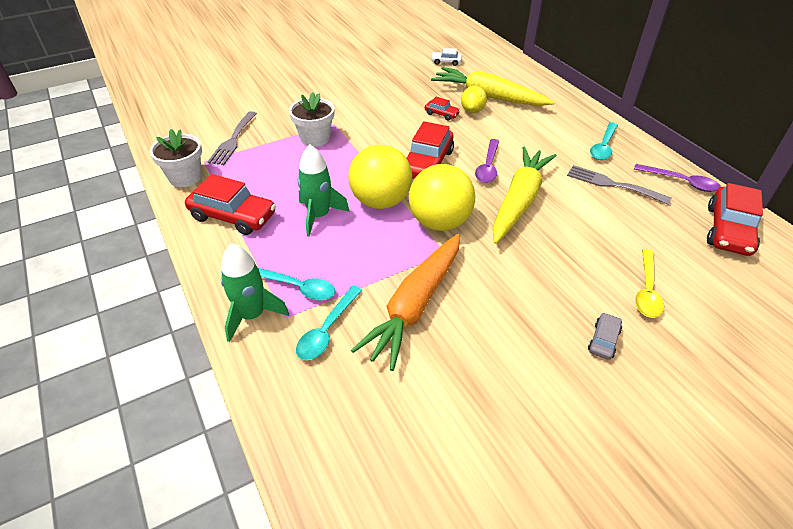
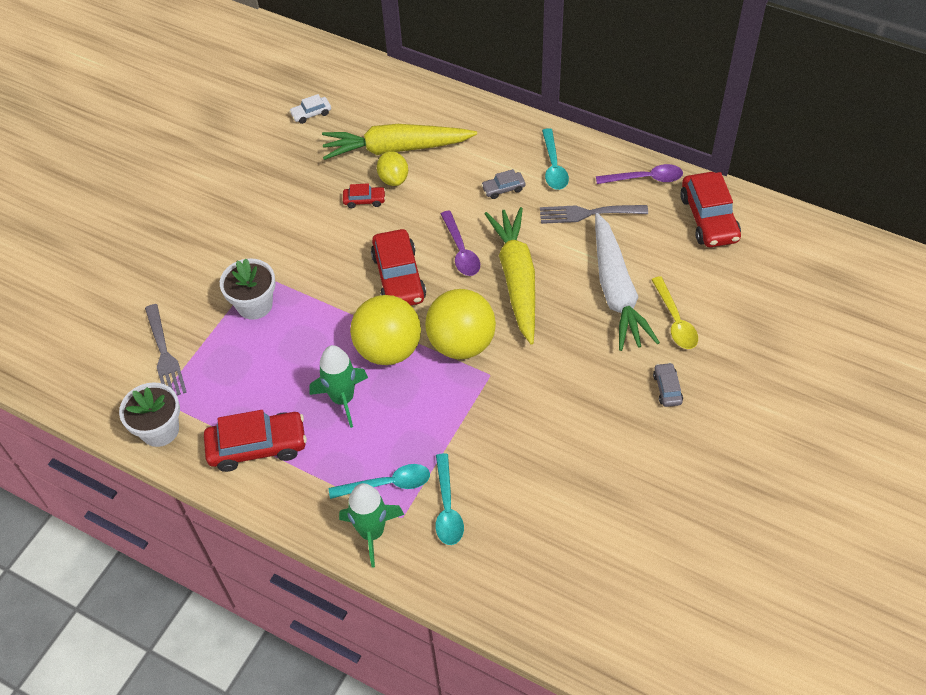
camera: 30 degrees left, 10 degrees up
orange carrot [351,234,460,371] -> none
none -> grey car [481,169,526,199]
none -> white carrot [595,213,660,351]

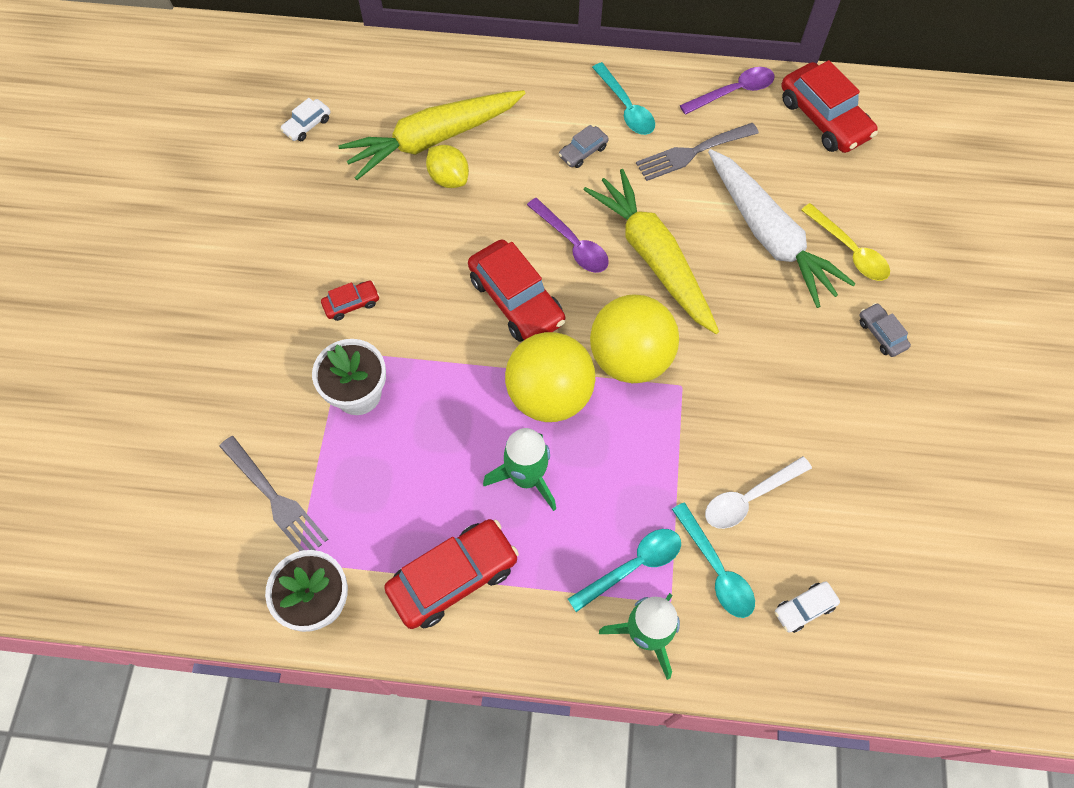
camera: 25 degrees left, 10 degrees up
red car [343,183,385,208] -> red car moved to [321,281,380,321]
none -> white spoon [705,456,812,529]
none -> white car [775,581,840,633]

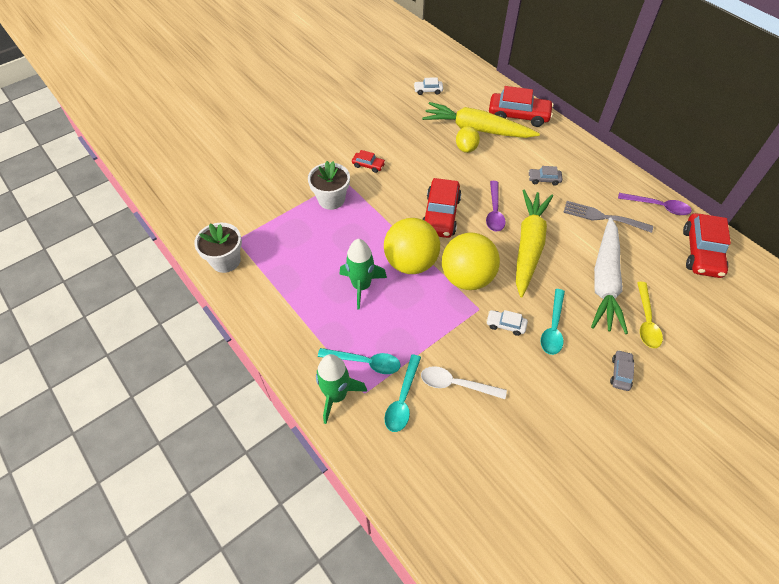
camera: 45 degrees right, 10 degrees down
grey fork [219,436,328,551] -> none
red car [384,519,519,629] -> red car moved to [489,86,554,127]
turquoise spoon [592,62,655,135] -> turquoise spoon moved to [541,289,565,355]
white car [775,581,840,633] -> white car moved to [486,310,528,336]

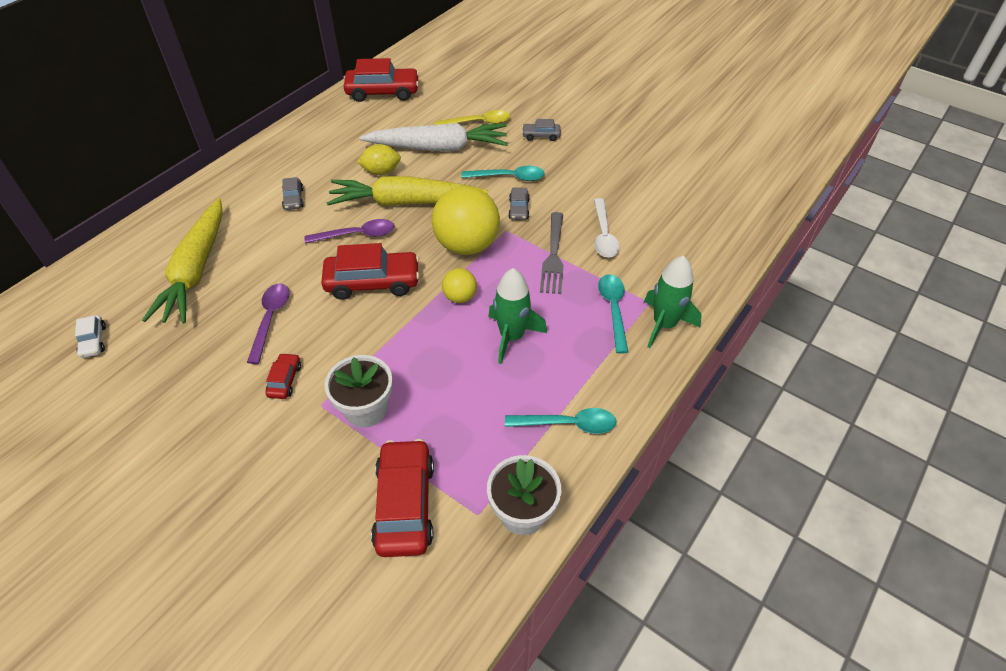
camera: 105 degrees left, 5 degrees down
yellow ball [384,218,440,274] -> yellow ball [442,268,477,303], size x0.49
turquoise spoon [384,354,421,432] -> turquoise spoon moved to [505,408,616,434]
yellow lemon [456,126,480,153] -> yellow lemon moved to [357,144,401,175]
white car [486,310,528,336] -> grey car [508,187,530,220]
red car [489,86,554,127] -> red car moved to [371,439,434,557]
grey fork [563,201,653,233] -> grey fork moved to [540,212,564,294]
purple spoon [618,193,692,215] -> purple spoon moved to [247,283,289,364]

